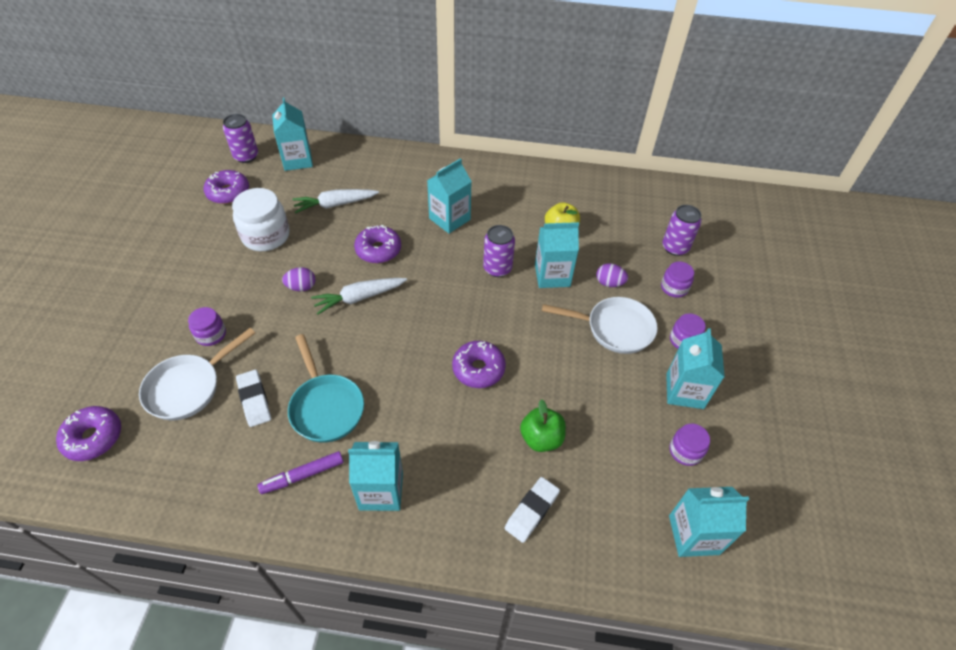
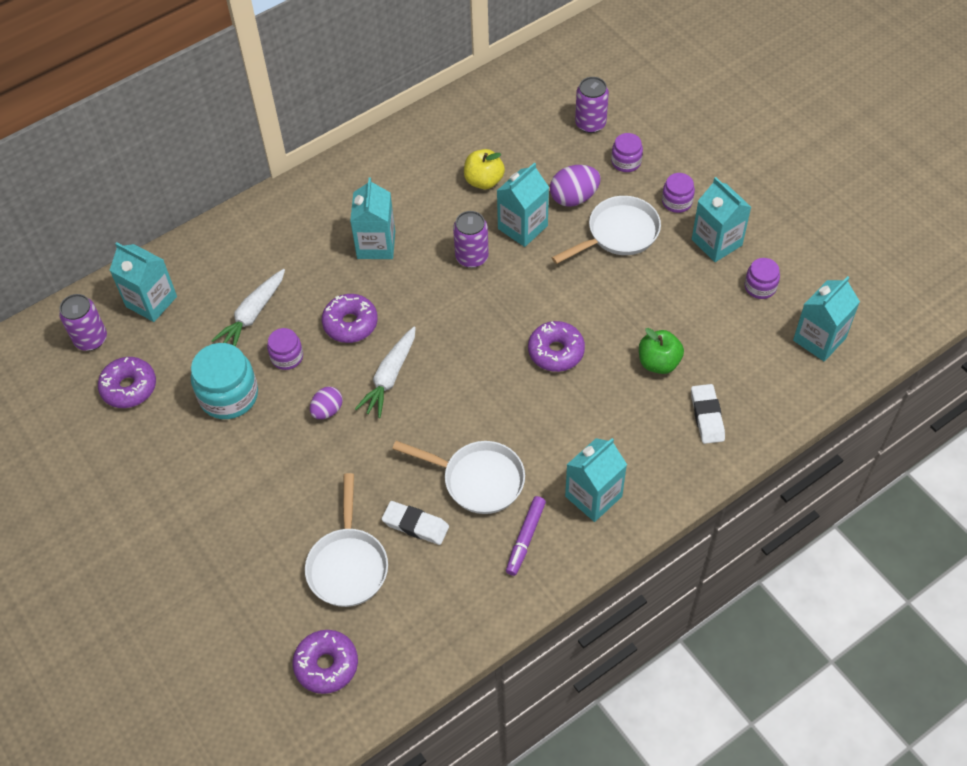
camera: 40 degrees left, 5 degrees up
purple jar [188,307,226,346] -> purple jar moved to [267,328,303,370]
white jar [232,188,290,251] -> turquoise jar [191,343,258,419]
turquoise pan [288,334,364,443] -> white pan [392,441,525,514]
purple egg [596,263,628,287] -> purple egg [550,165,601,207], size x1.52

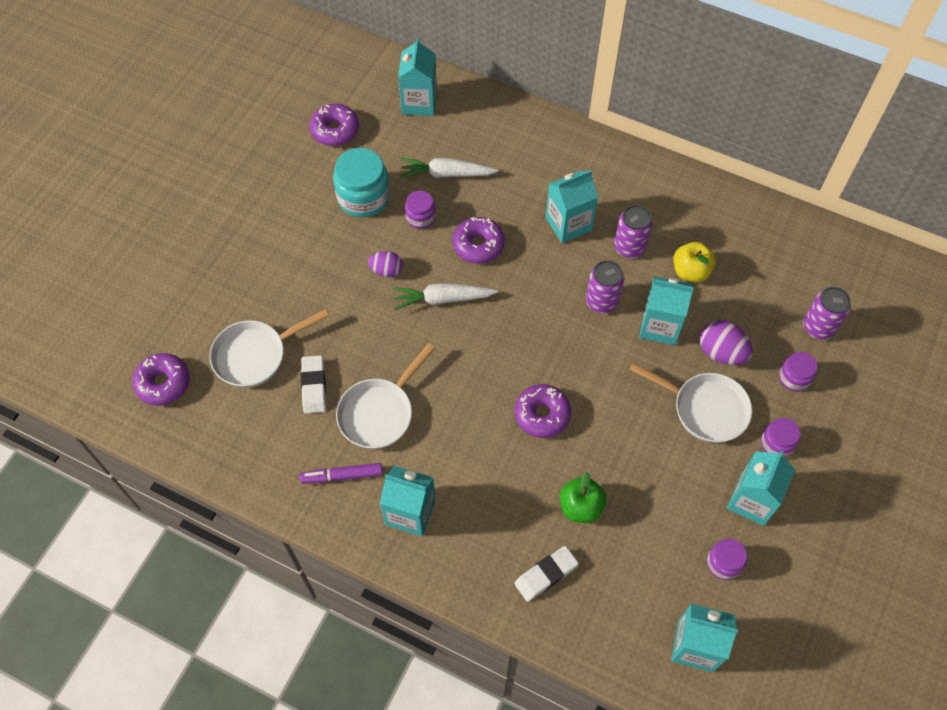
camera: 60 degrees right, 5 degrees up
purple can [59,294,107,351] -> purple can moved to [614,205,653,258]
white pan [392,441,525,514] -> white pan turned 45 degrees clockwise [336,343,435,449]

